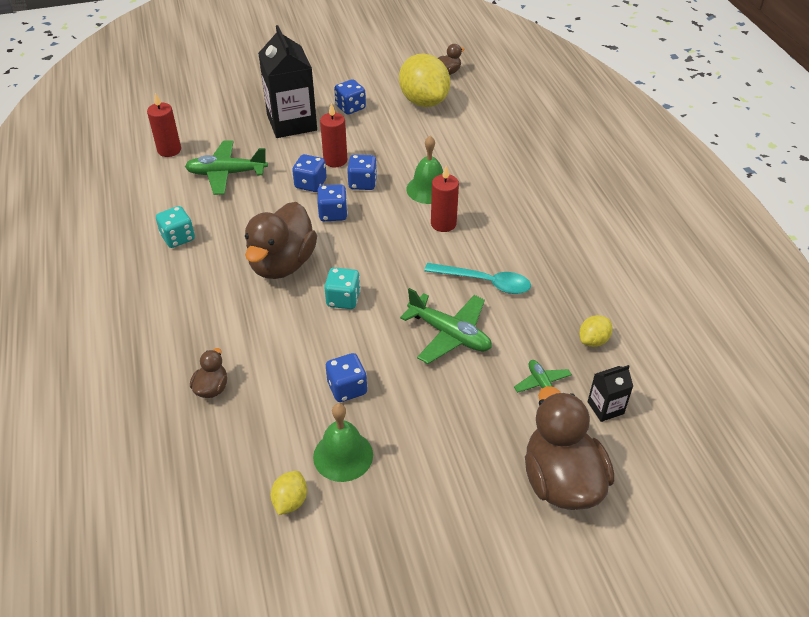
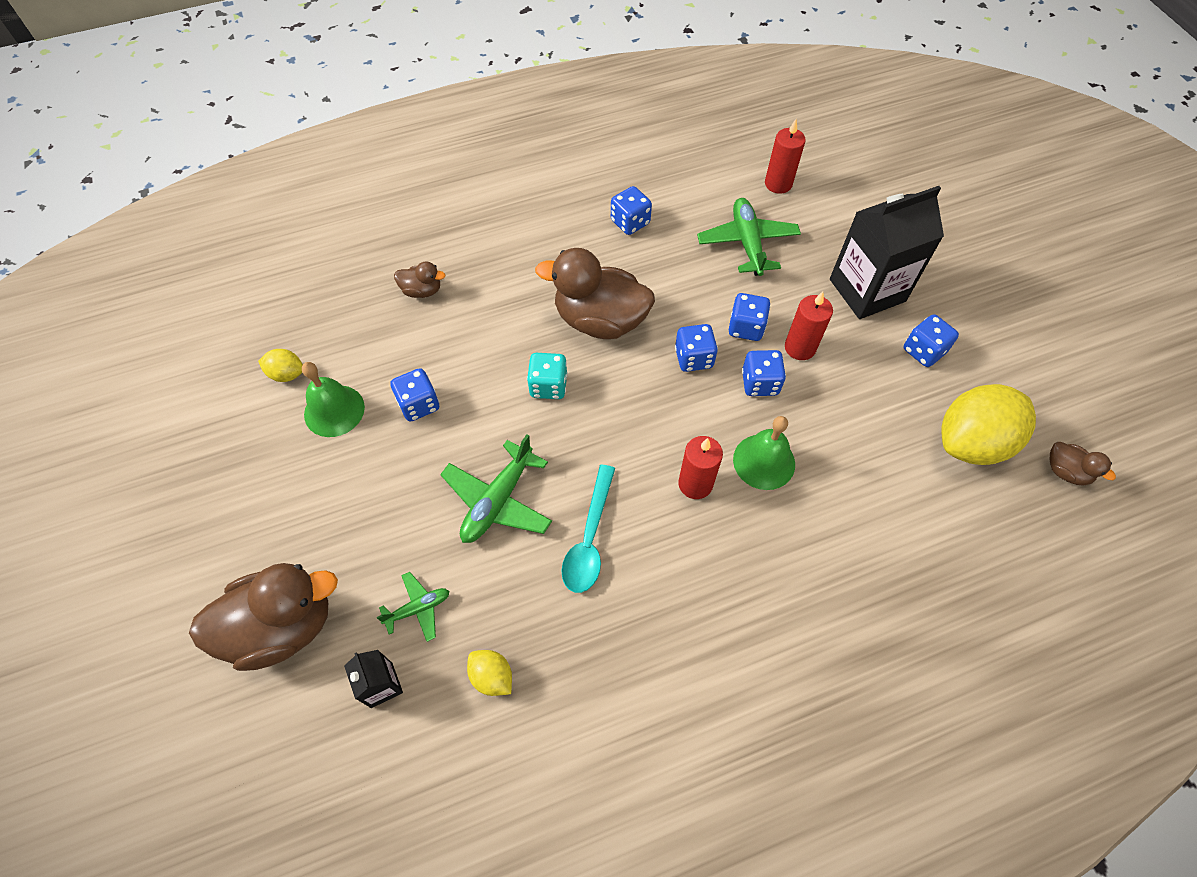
camera: 85 degrees right, 15 degrees up
turquoise dice [156,206,195,248] -> blue dice [611,186,652,235]

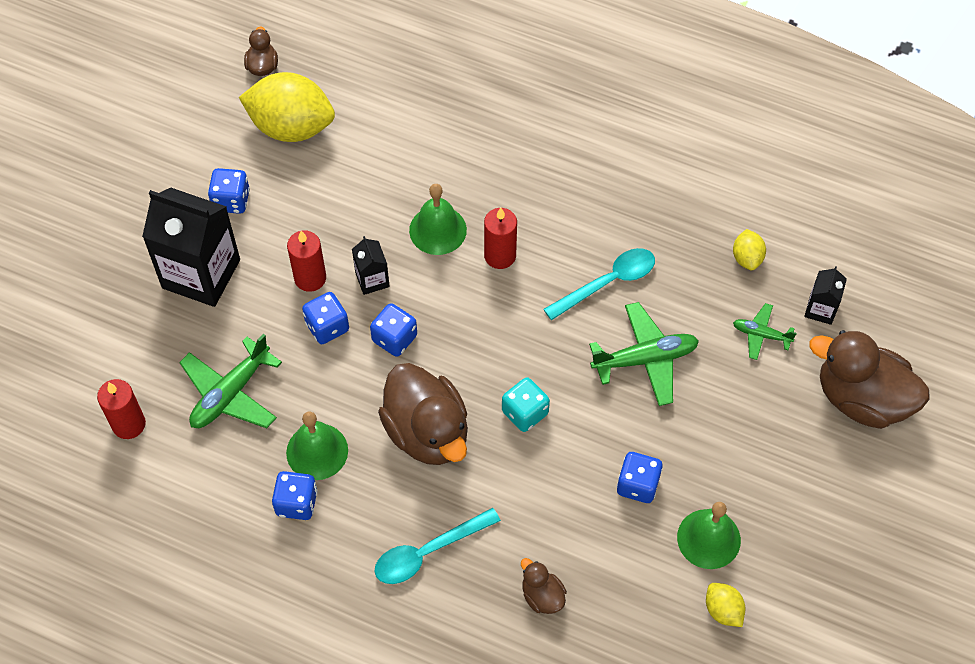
camera: 135 degrees left, 0 degrees up
blue dice [742,350,786,396] -> black carton [352,236,390,295]
none -> green bell [286,411,348,480]
none -> turquoise spoon [374,508,501,584]

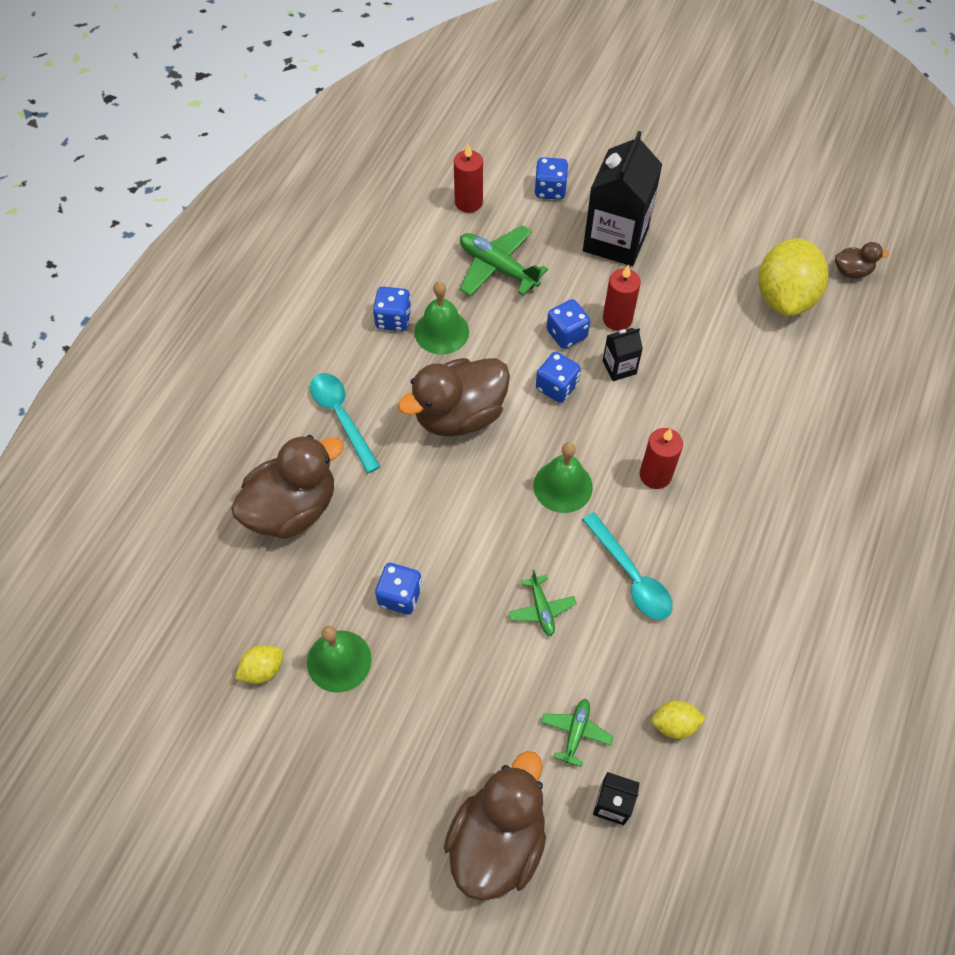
camera: 90 degrees right, 0 degrees up
blue dice [208,168,250,214] -> blue dice moved to [534,157,568,200]
green bell [409,184,467,255] -> green bell moved to [534,442,593,513]
turquoise dice [502,377,550,432] -> none
brown duck [521,558,567,614] -> brown duck [231,435,344,539], size x2.15
green plane [589,302,699,406] -> green plane [508,570,577,636], size x0.56

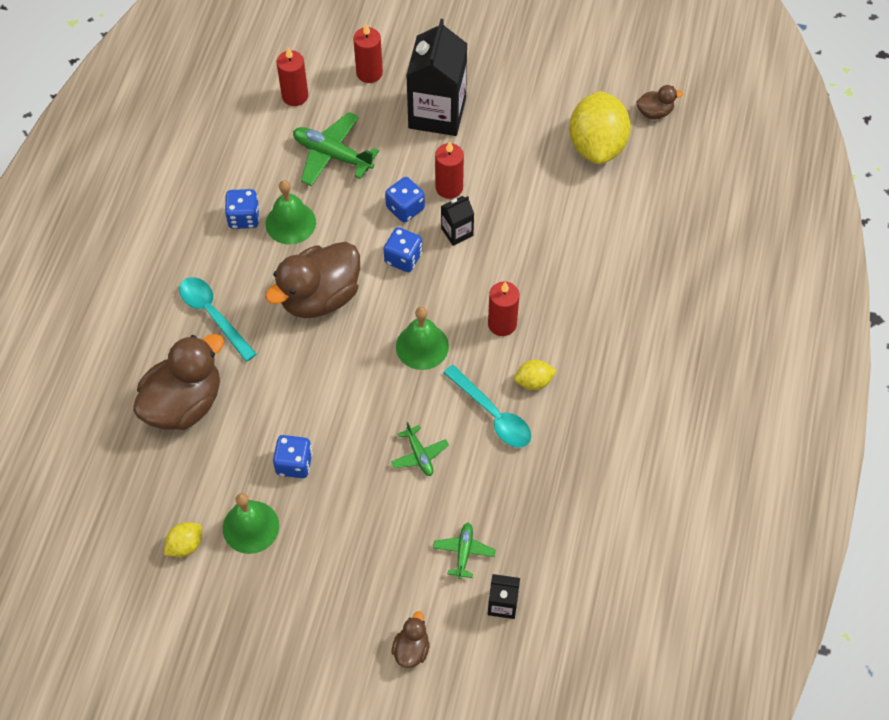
camera: 10 degrees left, 0 degrees up
brown duck [444,751,546,901] -> brown duck [391,611,430,668], size x0.46
blue dice [534,157,568,200] -> red candle [353,24,383,83]
yellow lemon [652,701,706,739] -> yellow lemon moved to [514,360,557,390]

